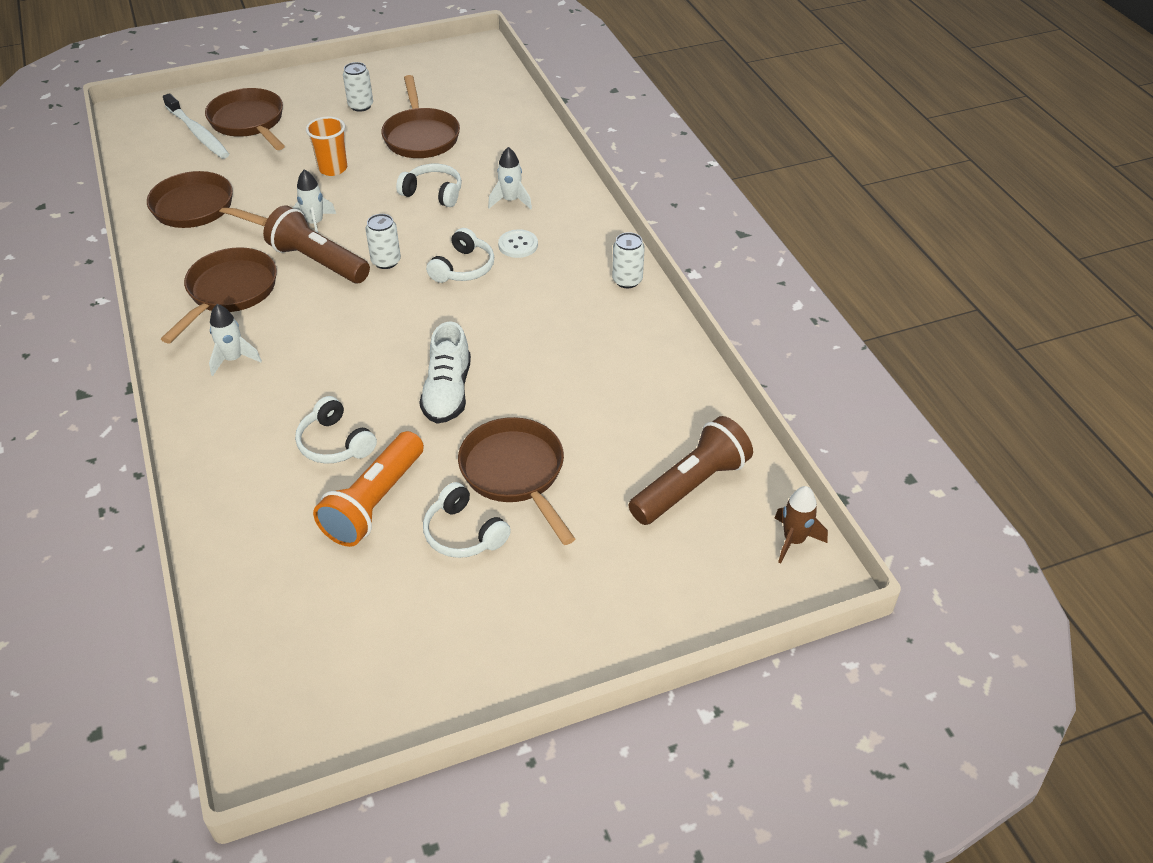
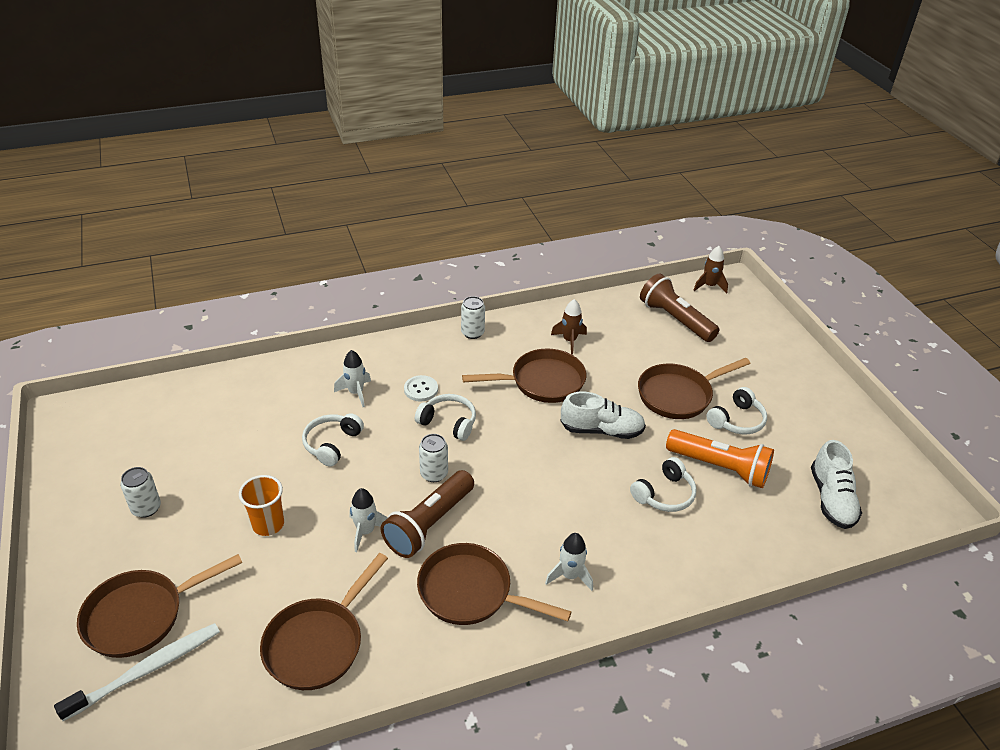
camera: 90 degrees left, 5 degrees down
brown pan [381,75,460,158] -> brown pan moved to [462,348,586,403]
none -> brown rocket [551,299,587,355]
none -> white shoe [811,440,862,529]

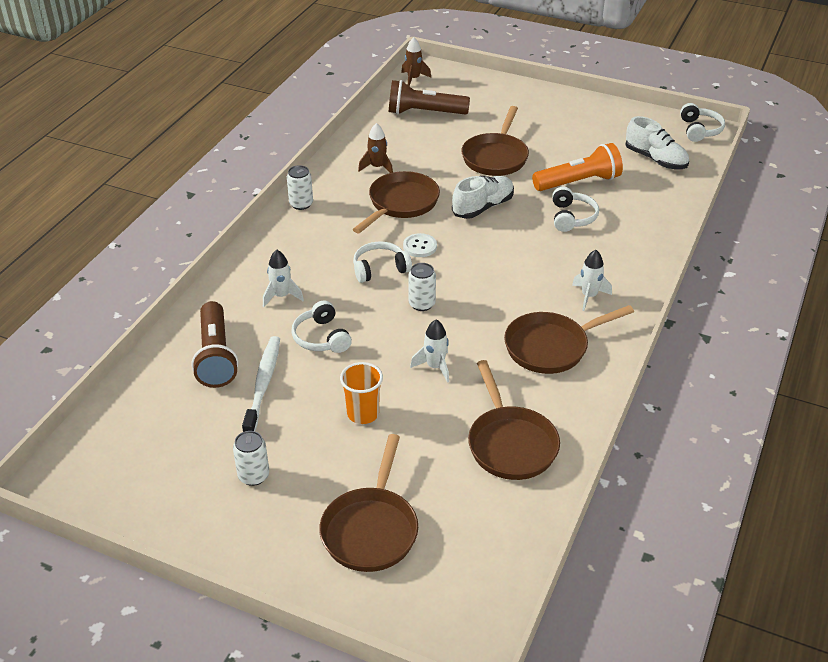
camera: 45 degrees left, 0 degrees up
white toothbrush [54,623,220,721] -> white toothbrush moved to [242,336,280,432]
brown flashlight [380,470,474,558] -> brown flashlight moved to [191,301,238,388]
white button [404,375,438,402] -> white button moved to [403,233,437,257]
white headphones [706,387,767,435] -> white headphones moved to [680,103,725,142]

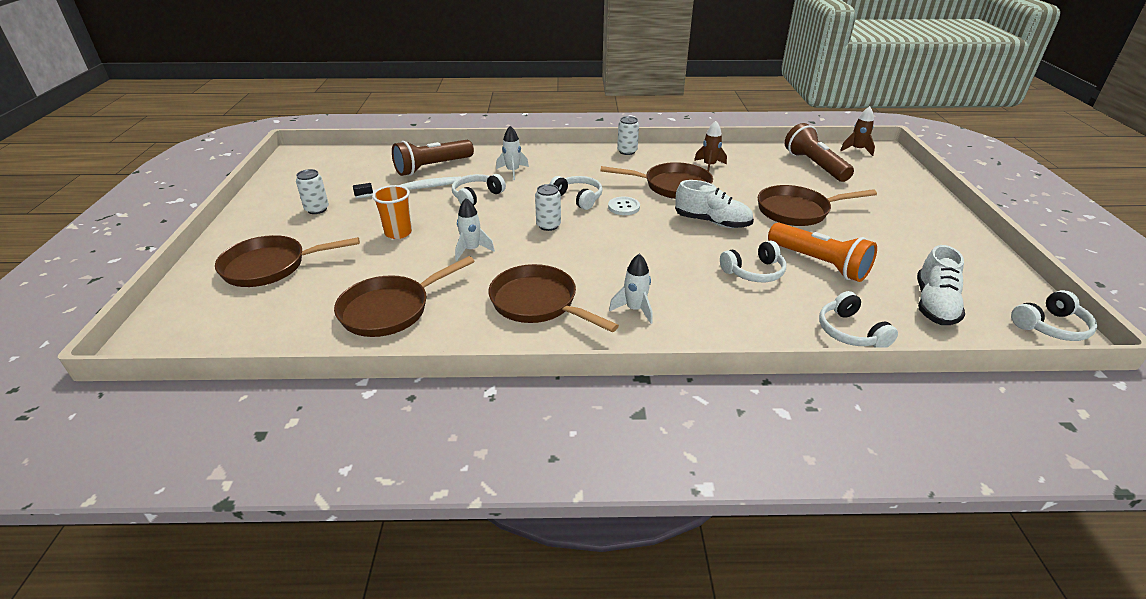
camera: 65 degrees right, 5 degrees down
none -> white headphones [819,291,898,348]

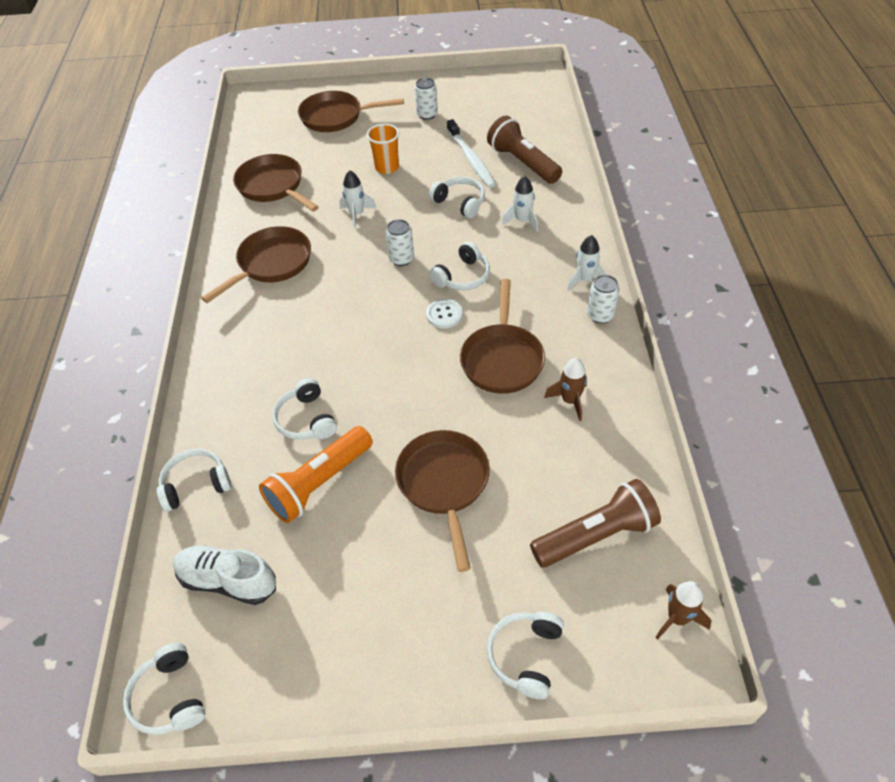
camera: 90 degrees right, 15 degrees up
brown pan [215,235,360,287] -> brown pan turned 75 degrees counterclockwise [298,91,404,132]
white rocket [609,254,653,324] -> white rocket moved to [568,235,607,291]
white shoe [675,180,754,228] -> none
none -> white headphones [487,612,564,699]

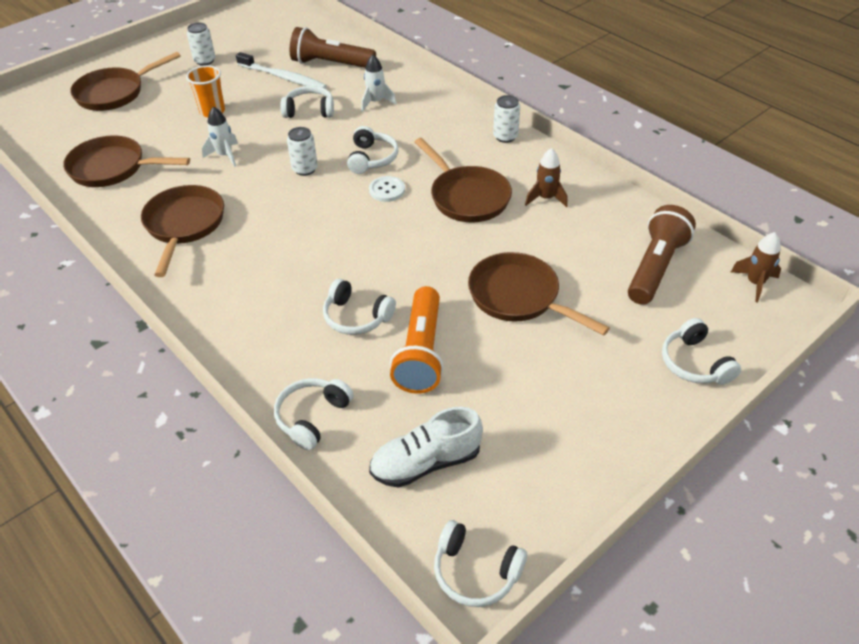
camera: 40 degrees left, 5 degrees down
white rocket [568,235,607,291] -> none

